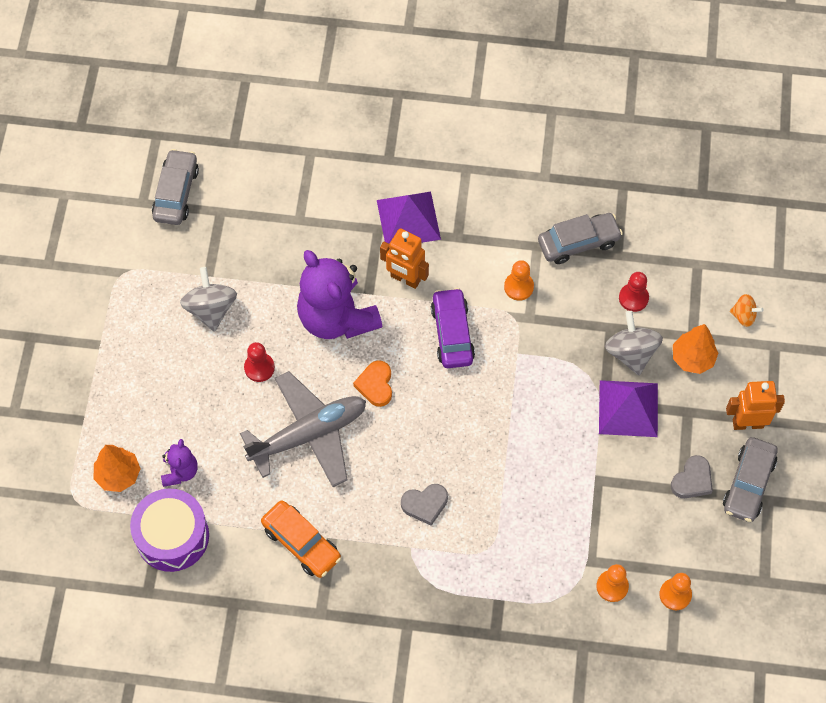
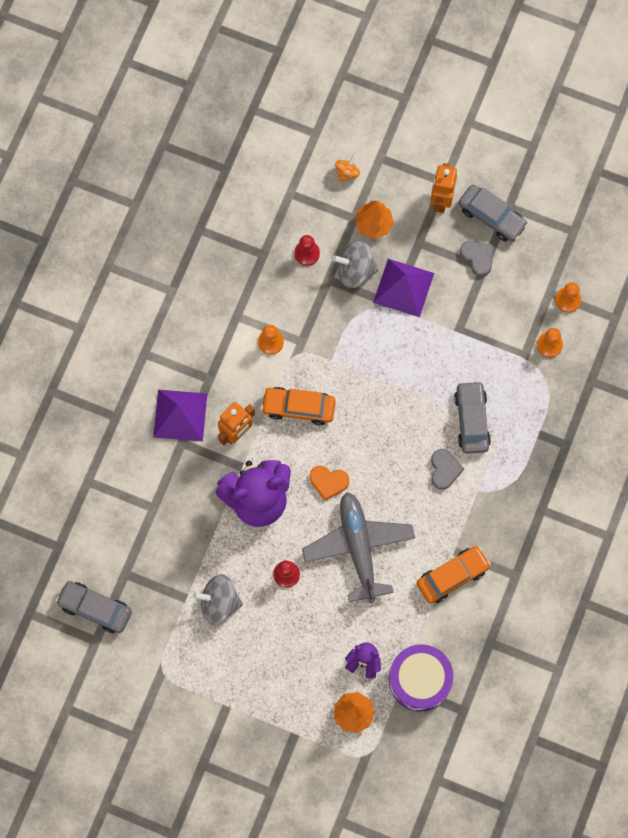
camera: 75 degrees left, 10 degrees up
purple car [431,288,475,368] -> orange car [261,387,336,425]
grey car [538,213,623,264] -> grey car moved to [454,381,491,454]

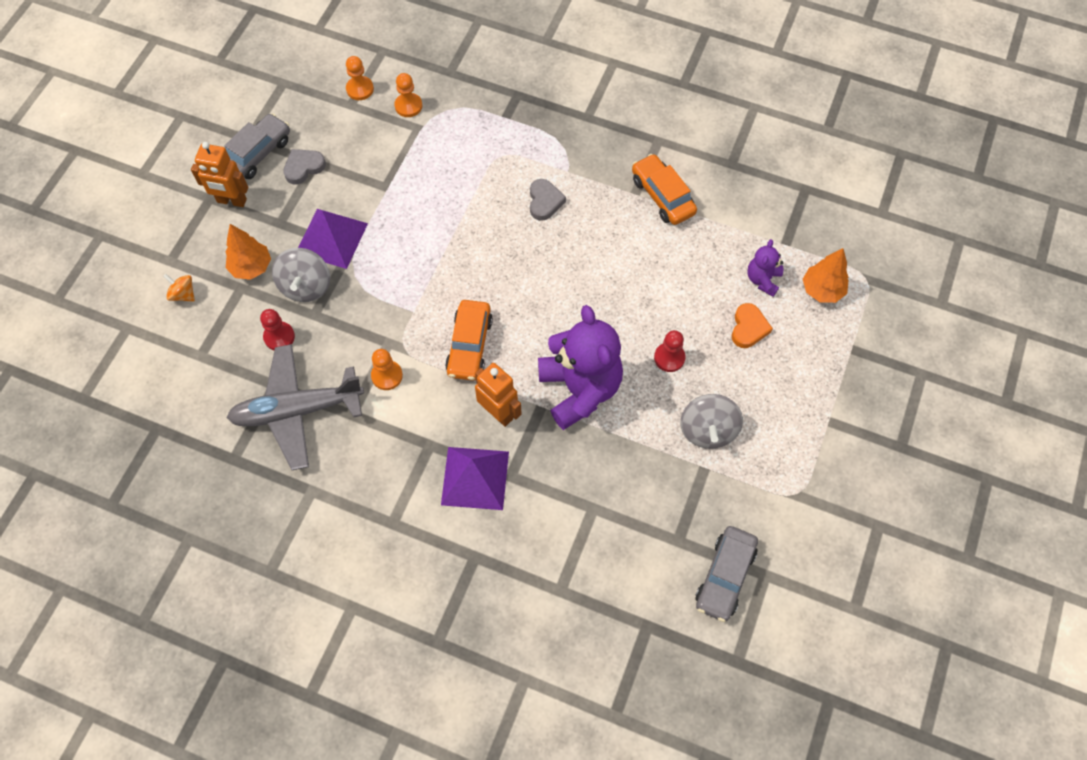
camera: 90 degrees left, 10 degrees down
grey plane [302,492,415,603] -> grey plane moved to [227,344,364,470]
orange heart [310,466,349,501] -> orange heart moved to [732,303,773,348]
purple drum [389,644,453,712] -> none
grey heart [431,449,464,490] -> grey heart turned 90 degrees clockwise [530,179,566,221]
grey car [454,381,491,454] -> none

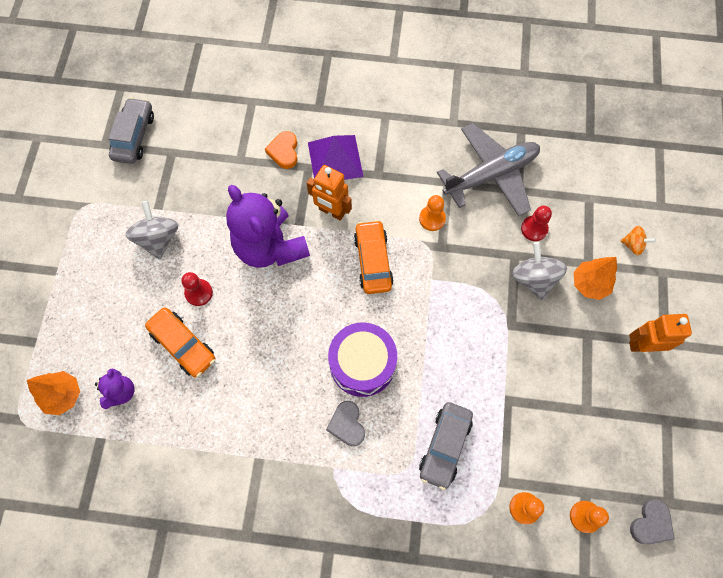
camera: 165 degrees right, 5 degrees up
grey car [224,113,290,179] -> grey car moved to [419,402,473,490]
grey heart [283,149,326,185] -> grey heart moved to [630,499,675,544]
purple pyramid [298,209,368,269] -> none
orange car [632,154,697,225] -> orange car moved to [145,307,216,378]
orange heart [732,303,773,348] -> orange heart moved to [265,131,297,169]
none -> purple drum [328,323,397,397]

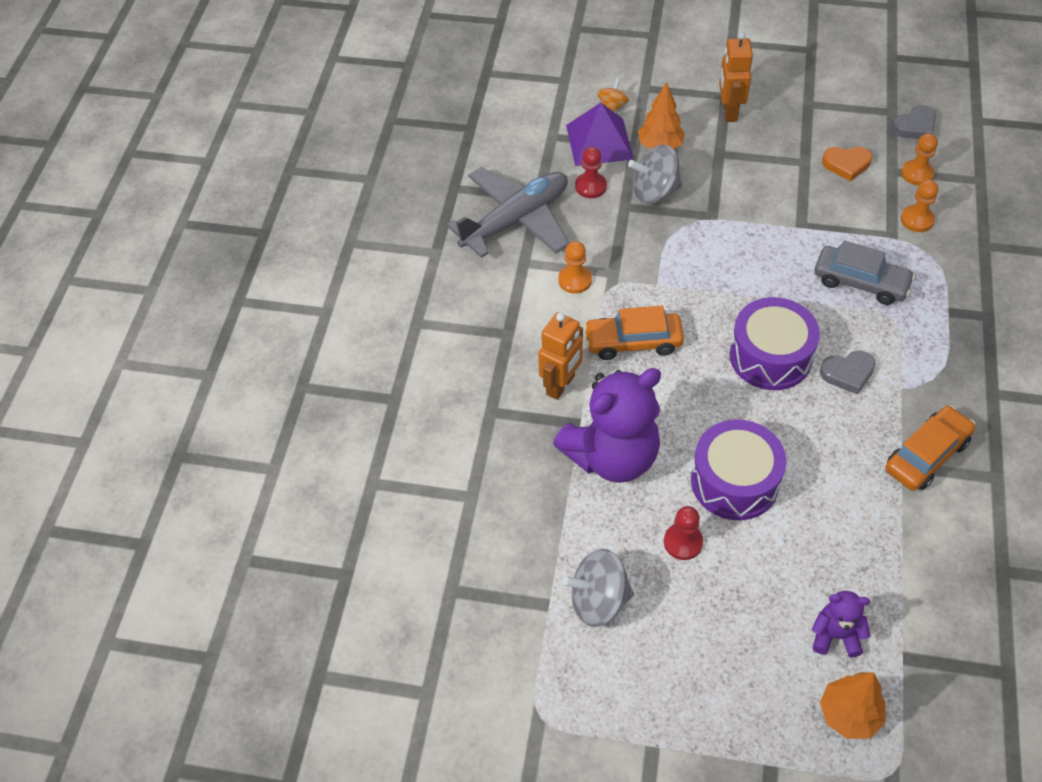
camera: 85 degrees left, 15 degrees down
grey car [108,97,154,164] -> none
orange car [145,307,216,378] -> orange car moved to [885,405,976,491]
orange heart [265,131,297,169] -> orange heart moved to [822,147,872,181]
purple pyramid [308,135,364,180] -> purple pyramid moved to [566,103,634,166]
grey plane [437,123,540,216] -> grey plane turned 75 degrees clockwise [446,167,569,258]
grey heart [630,499,675,544] -> grey heart turned 105 degrees clockwise [892,105,936,139]
none -> purple drum [691,419,786,520]

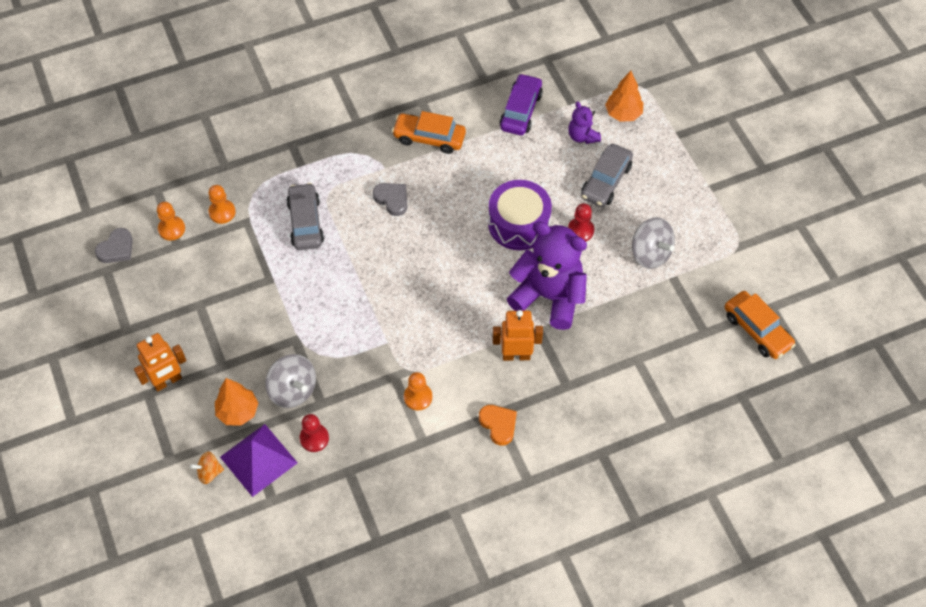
camera: 125 degrees left, 5 degrees up
grey plane [446,167,569,258] -> none
orange car [584,306,684,360] -> orange car moved to [725,291,796,359]
purple drum [729,297,820,390] -> none
orange heart [822,147,872,181] -> orange heart moved to [479,405,517,446]
grey heart [892,105,936,139] -> grey heart turned 105 degrees clockwise [95,228,133,263]
none -> purple car [500,73,543,135]
none -> grey car [581,144,633,207]

